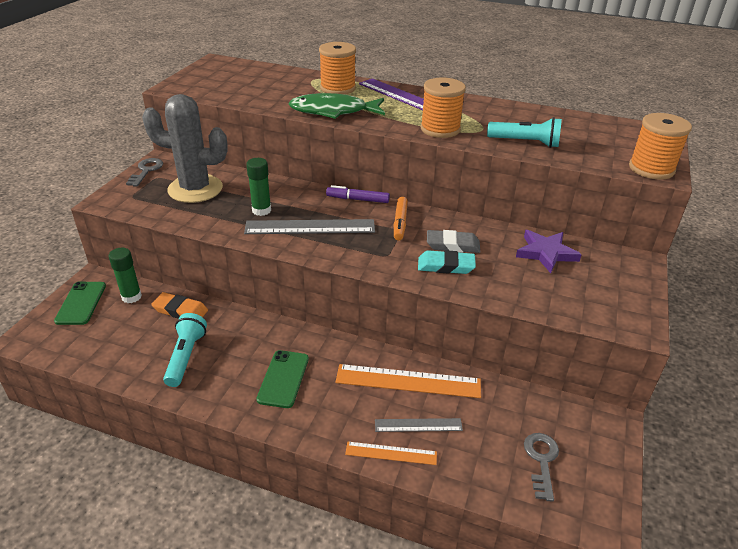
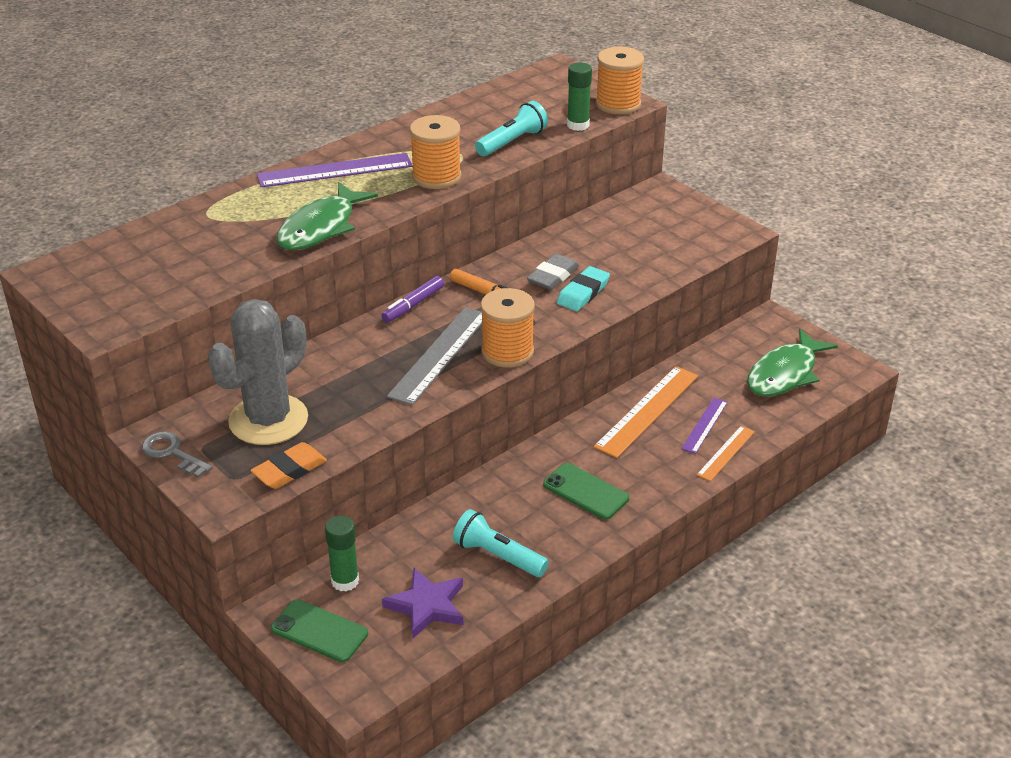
camera: 60 degrees left, 0 degrees up
orange eraser [151,292,208,319] -> orange eraser moved to [250,442,327,489]
green glue stick [246,158,271,216] -> green glue stick moved to [567,62,592,131]
orange spool [319,42,356,95] -> orange spool moved to [481,288,535,368]
grey ruler [375,418,463,432] -> purple ruler [681,398,728,454]
purple star [516,230,582,273] -> purple star moved to [382,568,463,638]
grey key [524,433,559,502] -> green fish [747,329,838,397]

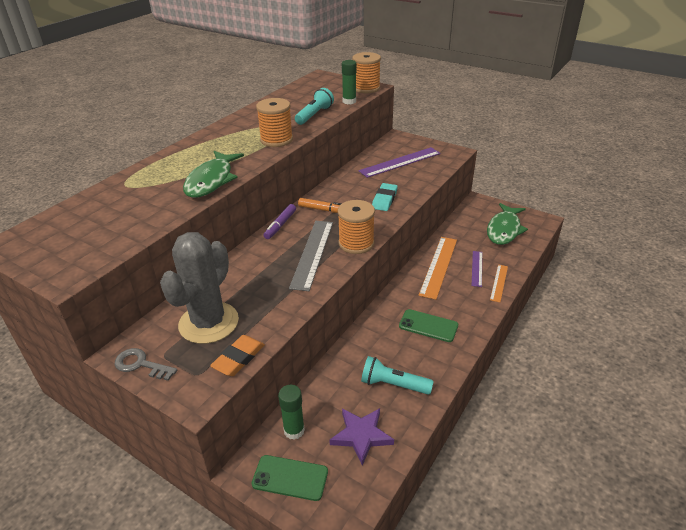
camera: 15 degrees left, 0 degrees up
purple ruler [257,153,412,188] -> purple ruler moved to [359,147,441,178]
grey eraser [527,254,579,290] -> none

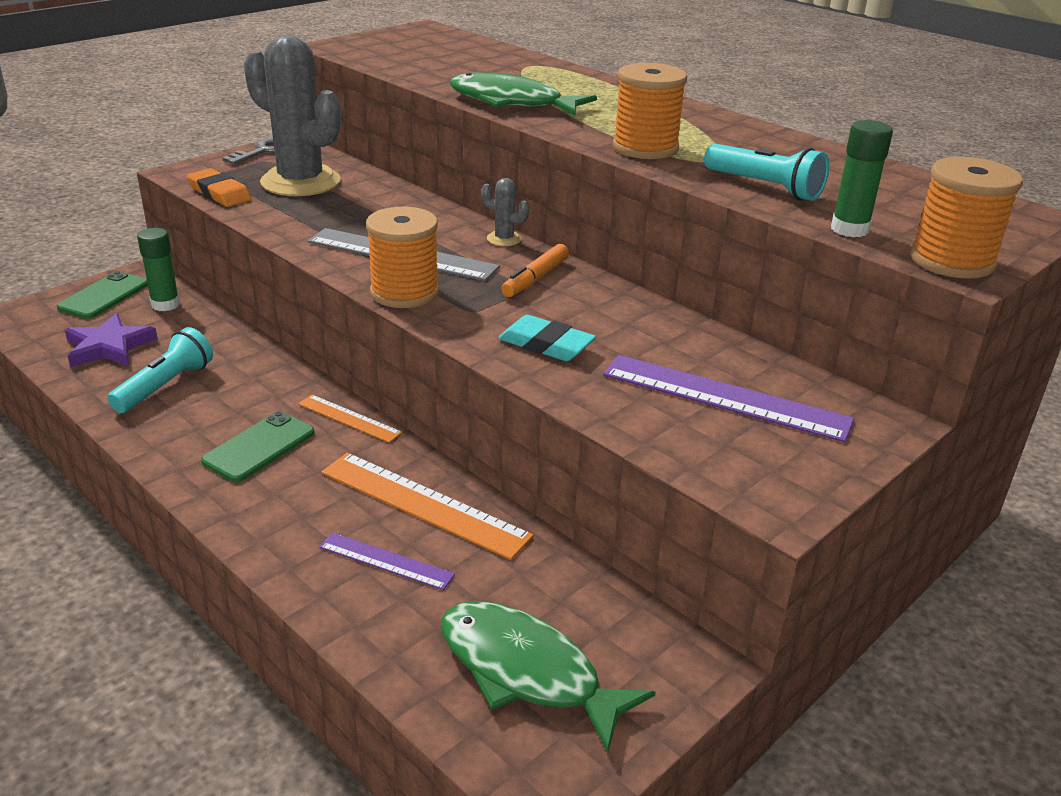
camera: 100 degrees right, 5 degrees down
purple marker [263,204,296,239] -> grey cactus [481,178,529,246]
purple ruler [359,147,441,178] -> purple ruler turned 45 degrees counterclockwise [603,355,855,442]
orange ruler [490,265,508,303] -> orange ruler moved to [298,394,402,443]

